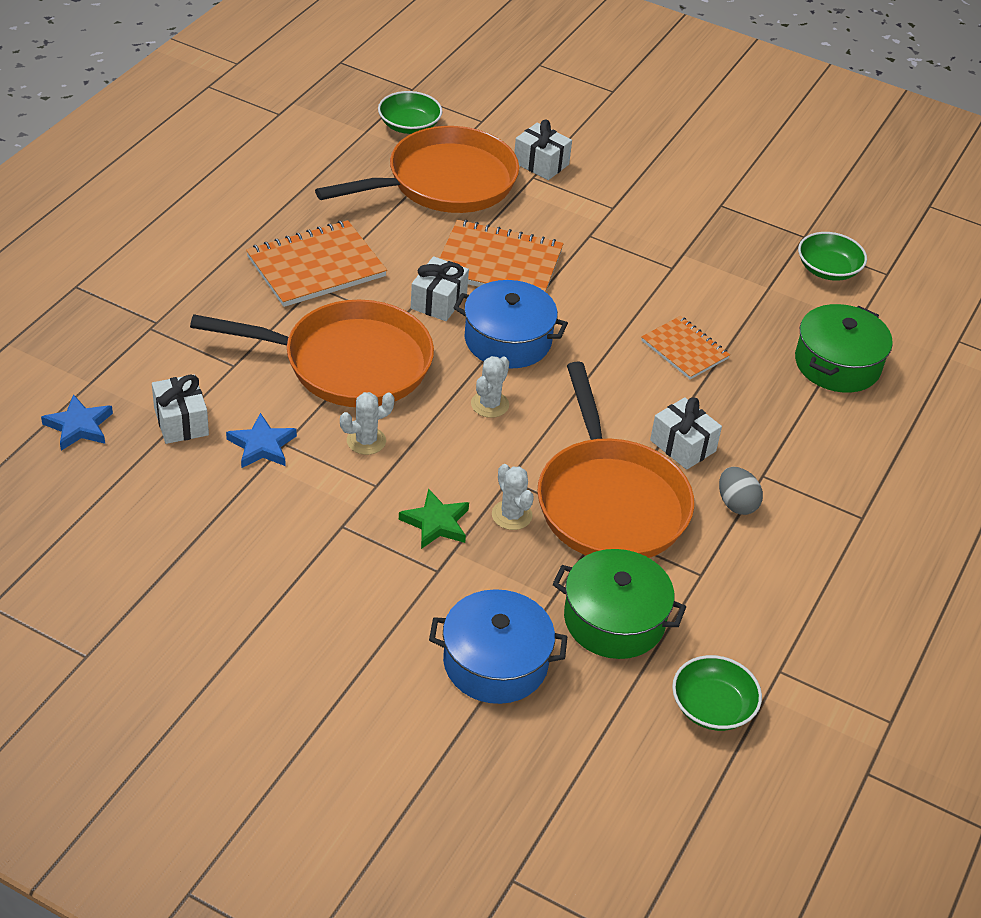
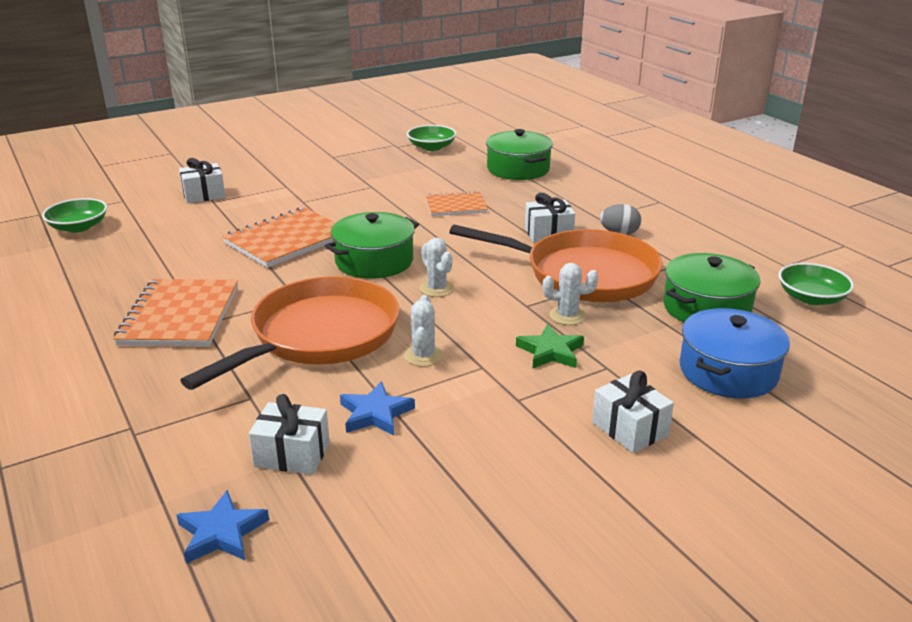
camera: 55 degrees left, 15 degrees down
orange pan [315,126,519,213] -> none
white gift [411,256,469,321] -> white gift moved to [592,371,674,453]
blue pot [453,280,568,368] -> green pot [325,212,419,278]

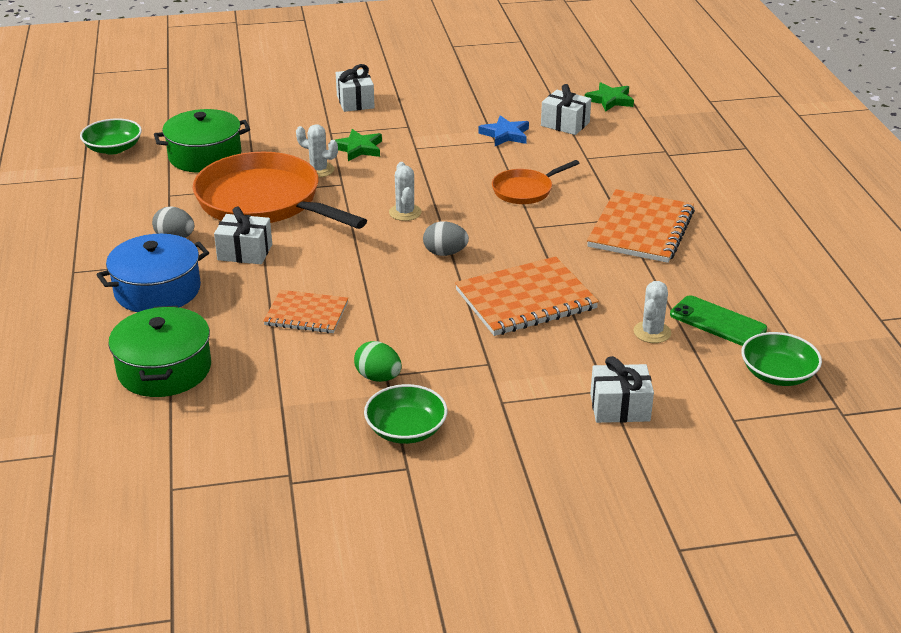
camera: 160 degrees left, 5 degrees up
blue star [177,490,269,564] -> green star [585,82,634,112]
orange pan [180,276,399,390] -> orange pan [492,160,580,204], size x0.49
green pot [325,212,419,278] -> grey egg [423,221,469,256]
white cactus [404,295,443,367] -> white cactus moved to [634,281,671,343]
green bowl [407,125,457,151] -> green bowl moved to [364,384,447,444]
blue pot [680,308,790,399] -> blue pot moved to [96,234,209,312]
none -> green egg [354,341,402,382]
none -> green phone [670,295,767,346]

